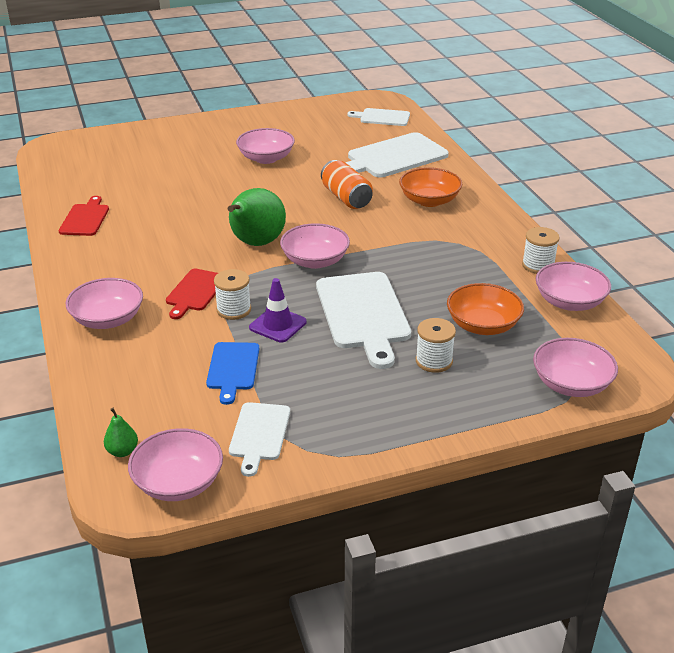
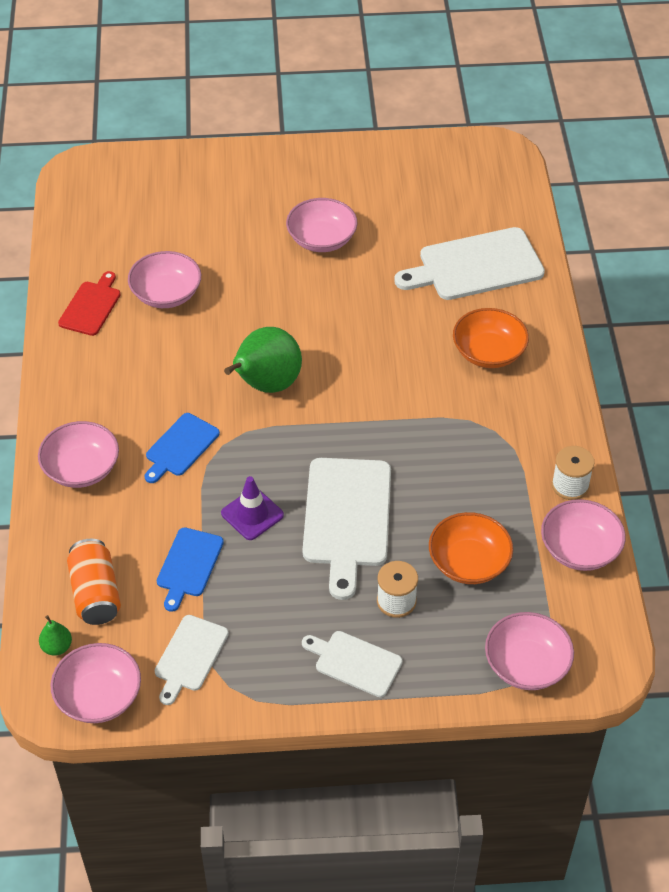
camera: 15 degrees right, 15 degrees up
red cutting board [166,269,218,319] -> blue cutting board [145,413,220,483]
white spool [214,269,251,320] -> none
pink bowl [280,223,350,269] -> pink bowl moved to [128,251,201,308]
orange can [321,160,373,209] -> orange can moved to [67,539,121,625]
white cutting board [347,108,410,126] -> white cutting board moved to [302,631,403,697]

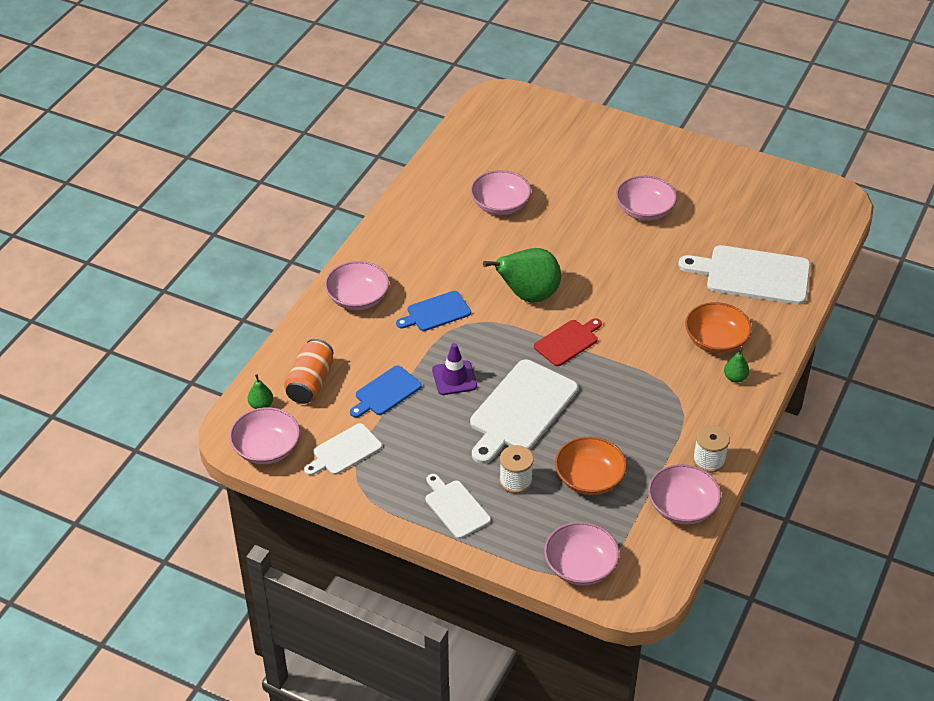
camera: 30 degrees right, 5 degrees down
red cutting board [58,271,121,336] -> red cutting board moved to [534,318,602,366]
none -> green pear [724,347,749,383]

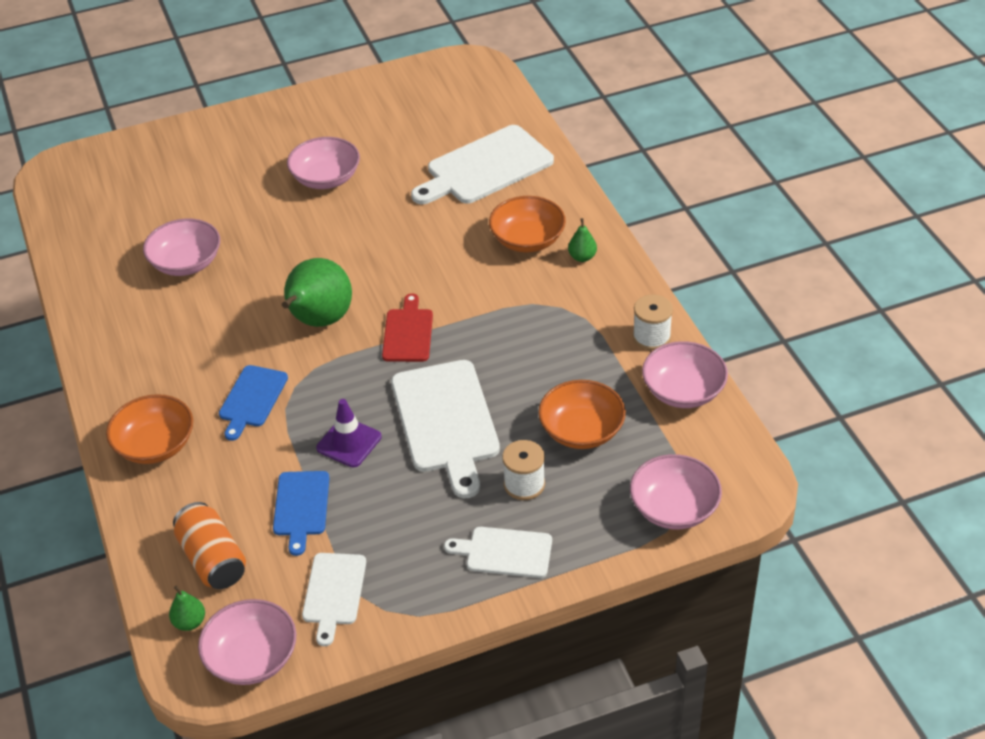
camera: 45 degrees left, 0 degrees up
pink bowl [325,261,389,310] -> orange bowl [106,394,193,464]

